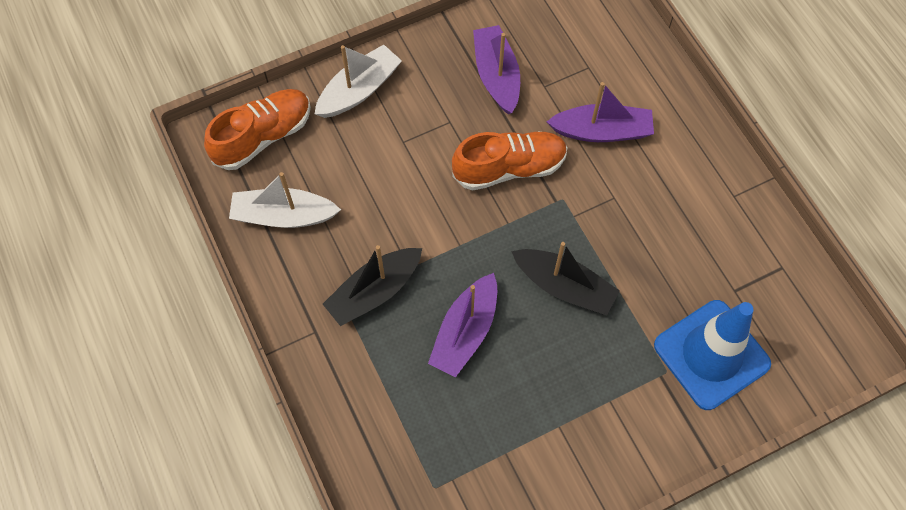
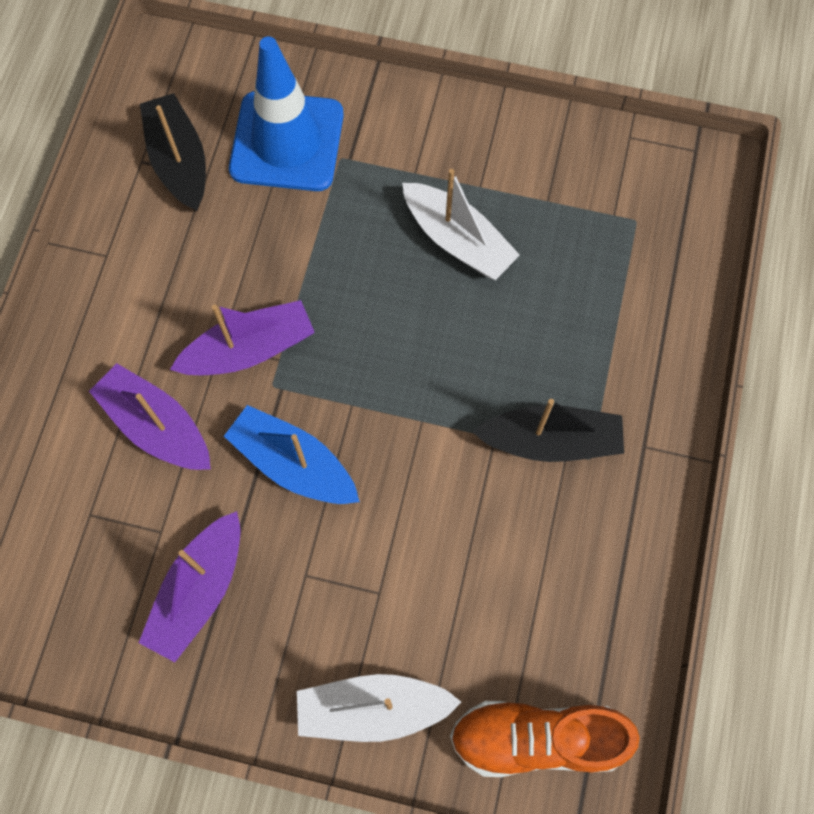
camera: 140 degrees left, 5 degrees up
white boat [229,172,341,228] -> white boat moved to [402,169,520,280]
purple boat [428,273,497,377] -> purple boat moved to [170,300,315,375]
orange shoe [452,131,568,191] -> blue boat [224,405,360,504]
black boat [511,242,620,315] -> black boat moved to [140,93,206,211]

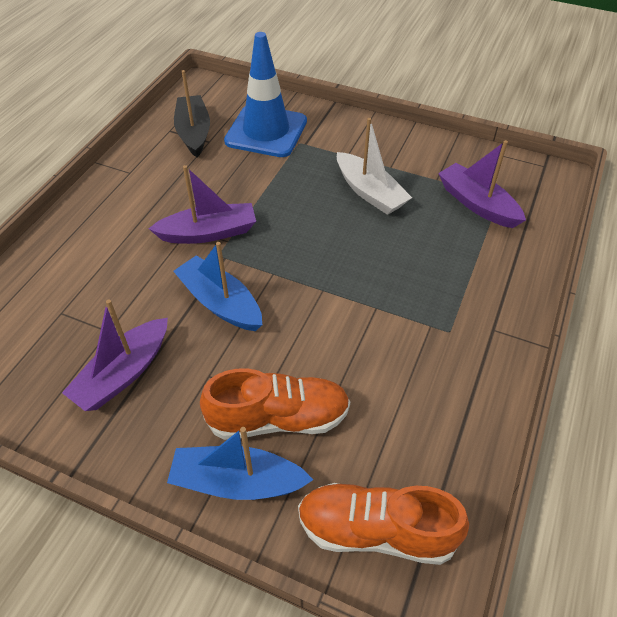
camera: 10 degrees right, 20 degrees down
purple boat [89,363,211,470] -> purple boat moved to [438,140,526,228]
white boat [297,674,461,742] -> blue boat [167,427,313,500]
black boat [472,399,624,462] -> none
none -> orange shoe [200,368,350,440]

